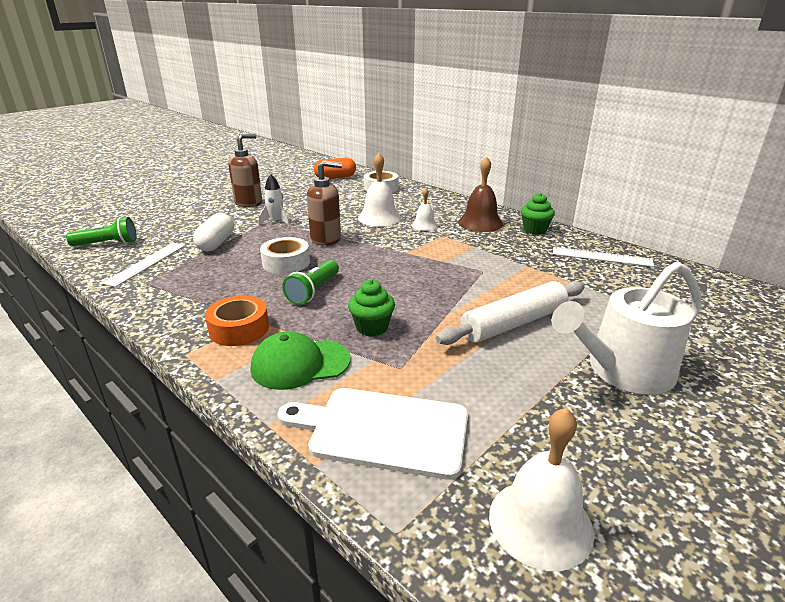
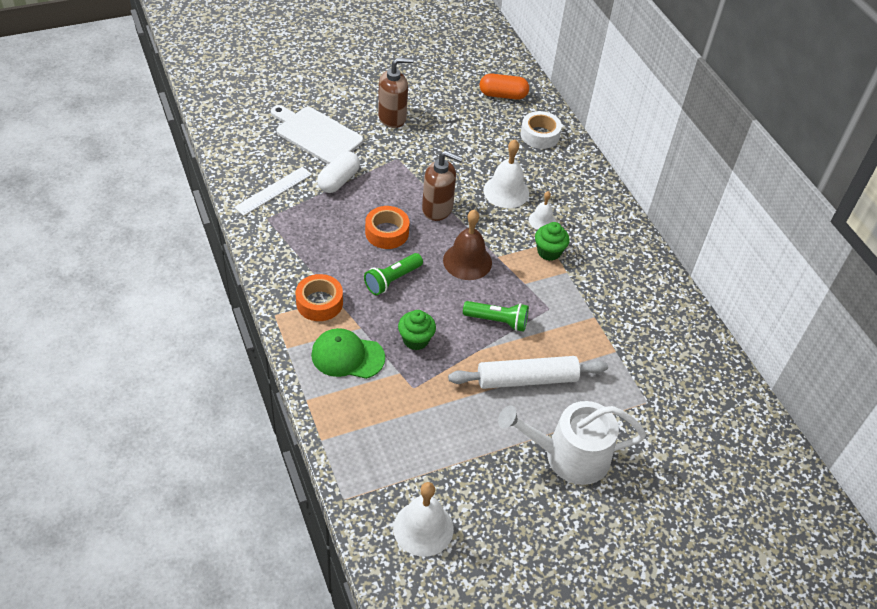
camera: 20 degrees right, 20 degrees up
green flashlight [66,217,137,246] -> green flashlight moved to [463,301,529,332]
white rocket [259,174,290,226] -> none
white tape [260,237,310,274] -> orange tape [365,206,410,249]
white cutting board [277,388,468,480] -> white cutting board moved to [271,105,363,164]
brown bell [458,156,503,232] -> brown bell moved to [443,210,492,280]
green cupcake [521,193,555,235] -> green cupcake moved to [535,222,570,261]
white ruler [553,247,654,267] -> none

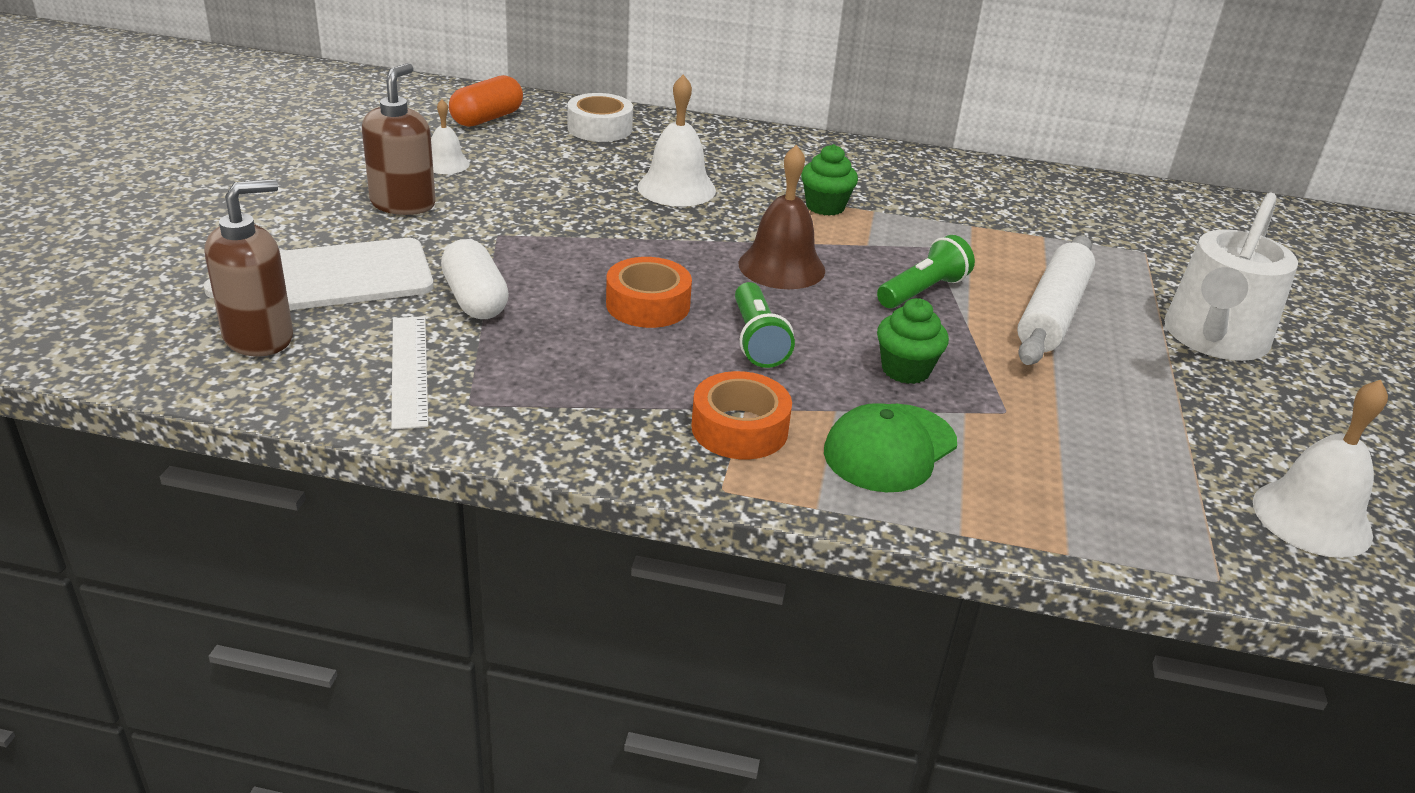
camera: 55 degrees left, 15 degrees down
brown soap dispenser [422,151,463,221] -> brown soap dispenser moved to [204,179,293,357]
white bell [529,191,556,230] -> white bell moved to [431,99,470,174]

